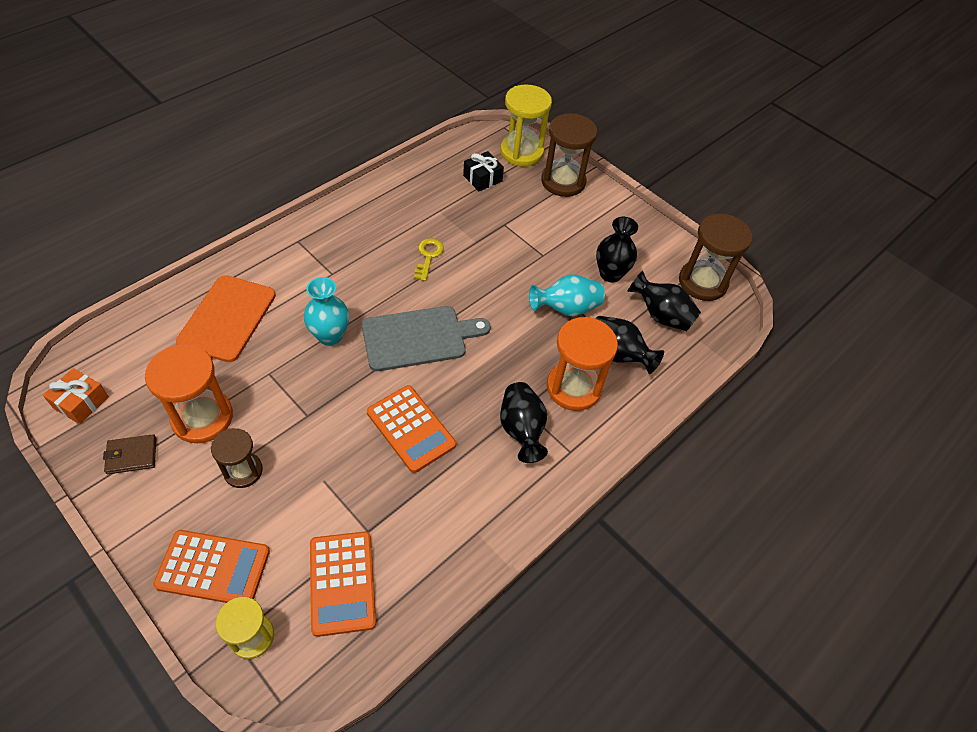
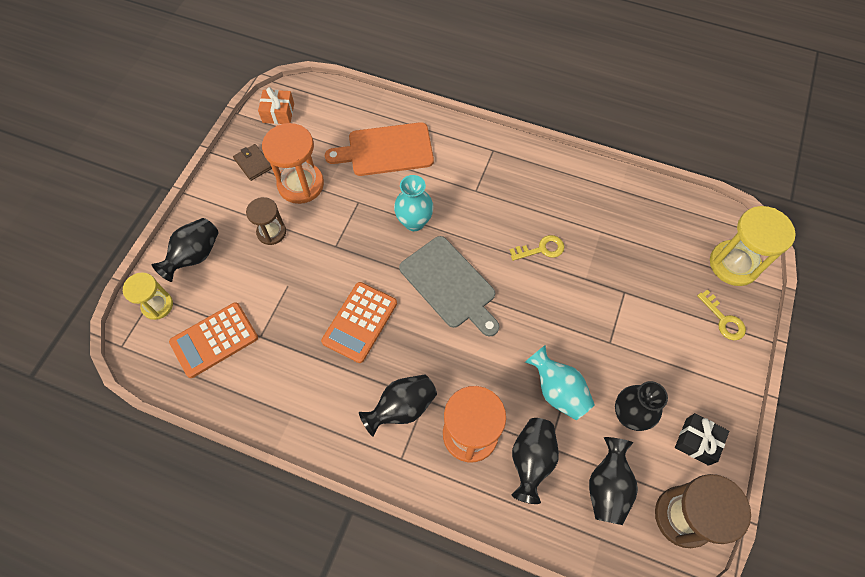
camera: 70 degrees right, 10 degrees up
orange calculator [153,530,270,603] -> black vase [152,218,219,282]
black gift [463,151,504,191] -> black gift moved to [675,413,729,466]
brown hourglass [541,113,597,197] -> yellow key [697,289,746,340]

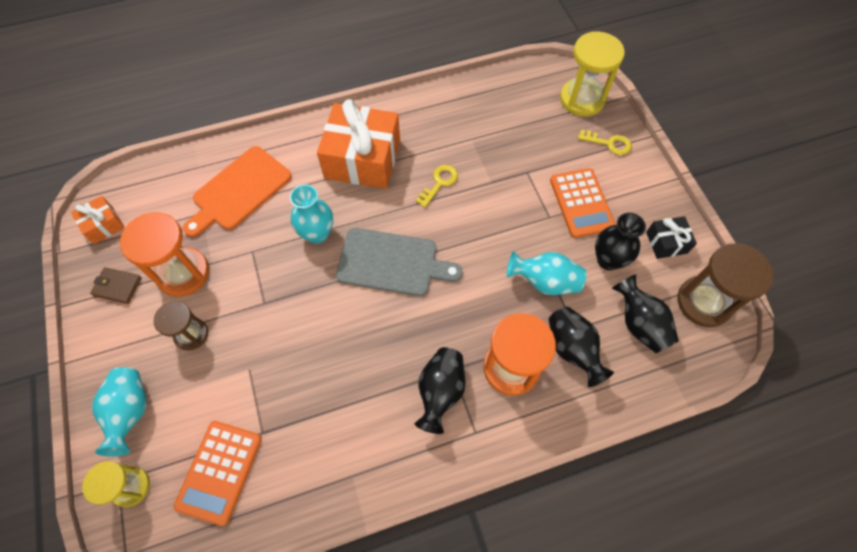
camera: 40 degrees left, 0 degrees up
black vase [152,218,219,282] -> turquoise vase [92,367,146,457]
orange calculator [321,282,397,363] -> orange calculator moved to [550,168,616,238]
none -> orange gift [317,99,400,189]

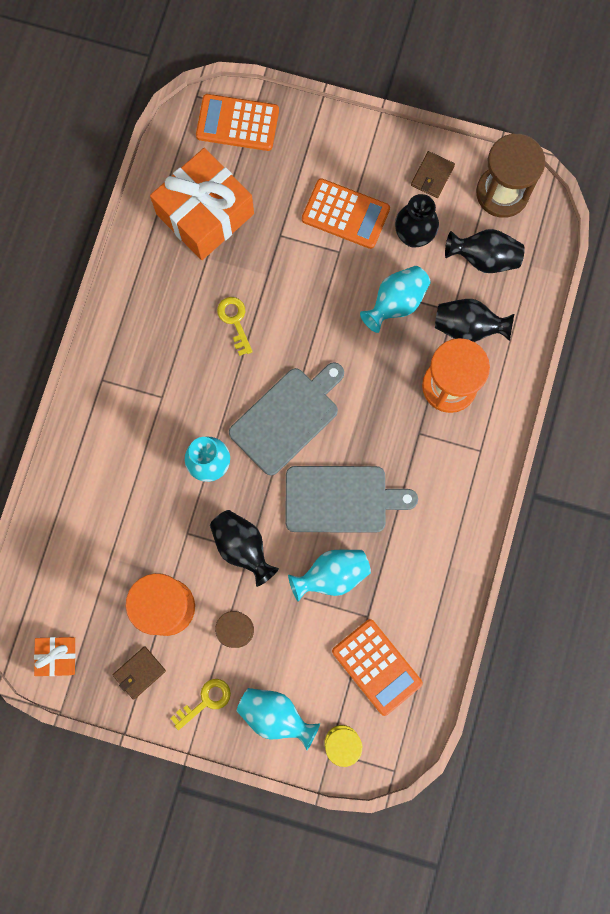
camera: 55 degrees left, 15 degrees up
orange cutting board [183,146,292,237] -> none
orange gift [317,99,400,189] -> orange gift moved to [150,148,254,260]
black vase [415,347,466,434] -> black vase moved to [210,510,279,587]
yellow hourglass [560,31,625,117] -> orange calculator [196,94,279,151]
yellow key [578,129,632,155] -> yellow key moved to [170,679,231,730]
black gift [646,216,697,259] -> brown wallet [411,151,455,198]
none -> grey cutting board [285,466,418,533]
none -> turquoise vase [288,550,371,602]

